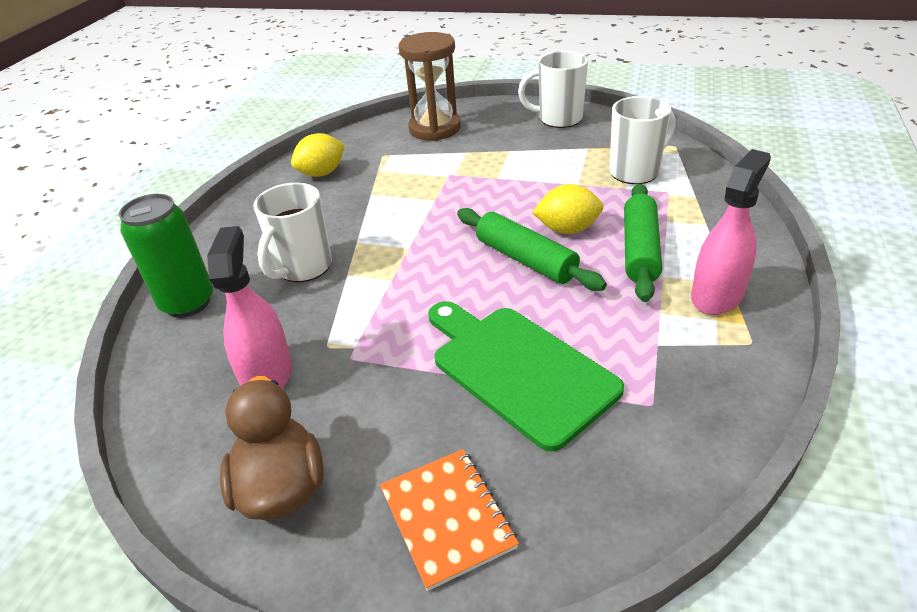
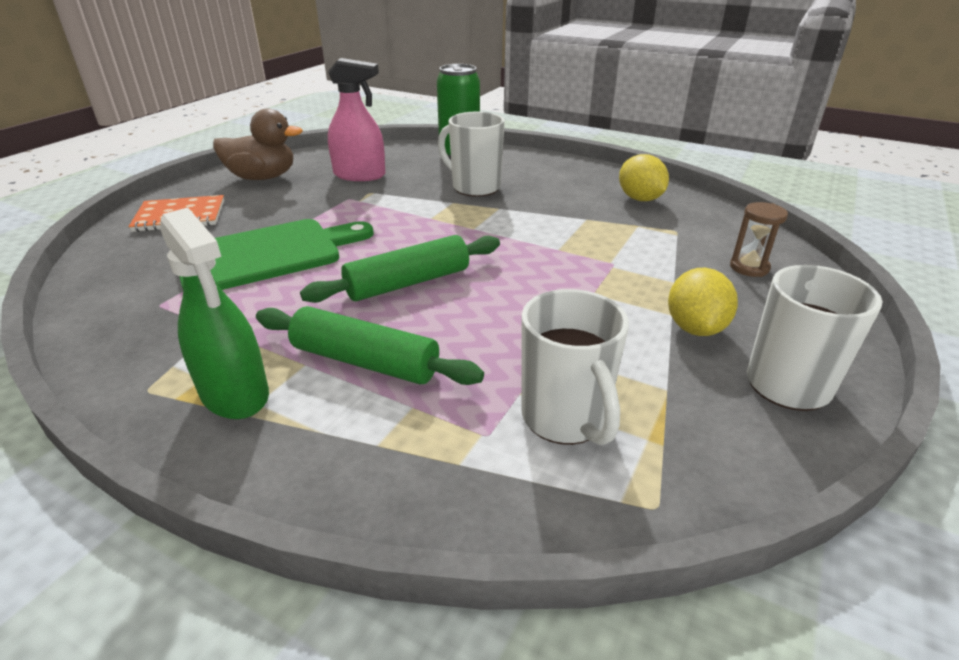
camera: 100 degrees right, 5 degrees down
brown hourglass [399,32,461,141] -> brown hourglass [730,202,788,277], size x0.50
yellow lemon [532,184,603,234] -> yellow lemon moved to [668,268,738,336]
pink spray bottle [691,149,771,315] -> green spray bottle [160,207,269,419]

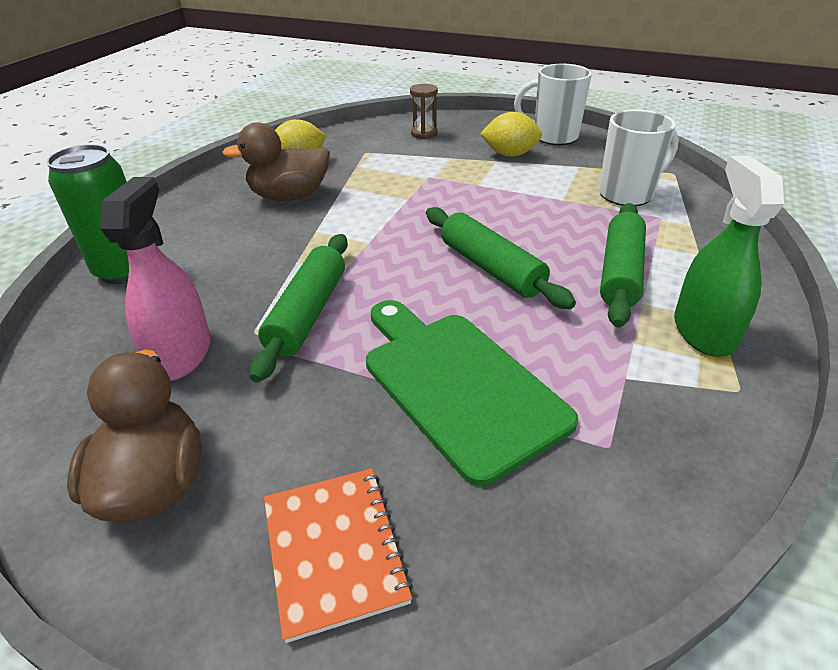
camera: 95 degrees left, 5 degrees up
green spray bottle [160,207,269,419] -> green spray bottle turned 45 degrees counterclockwise [674,156,785,357]
white mug [438,112,505,197] -> none
none -> brown duck [222,122,330,201]
none -> green rolling pin [249,234,348,382]

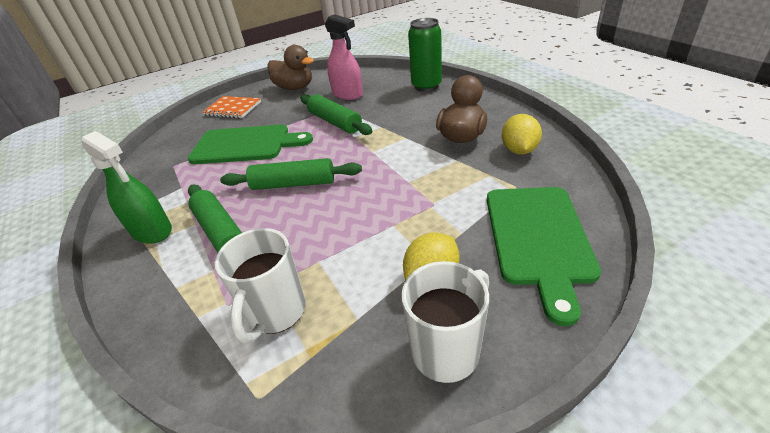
camera: 130 degrees right, 0 degrees up
brown hourglass [410,84,438,139] -> green cutting board [487,187,601,326]

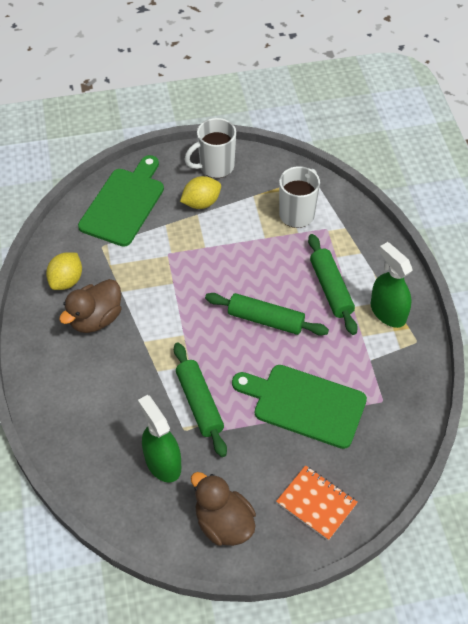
camera: 165 degrees left, 15 degrees up
pink spray bottle [325,14,363,100] -> green spray bottle [138,395,181,483]
green can [408,18,442,92] -> none

